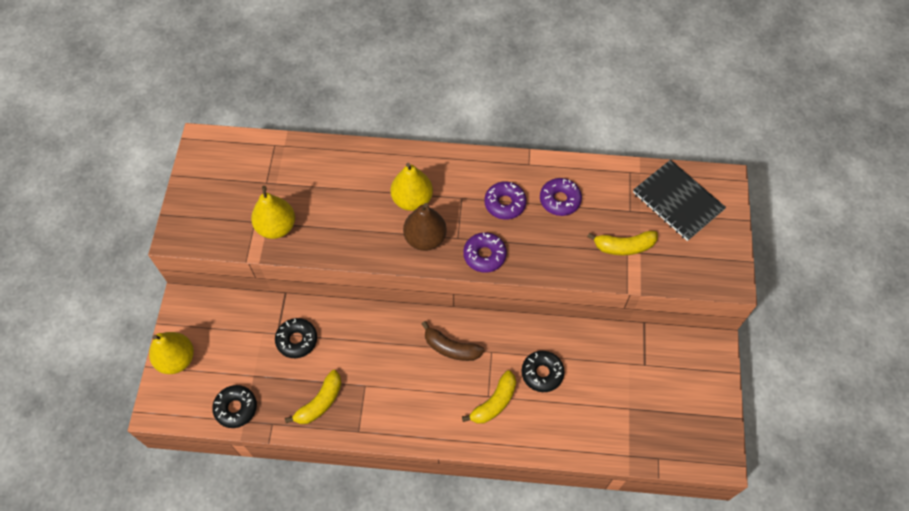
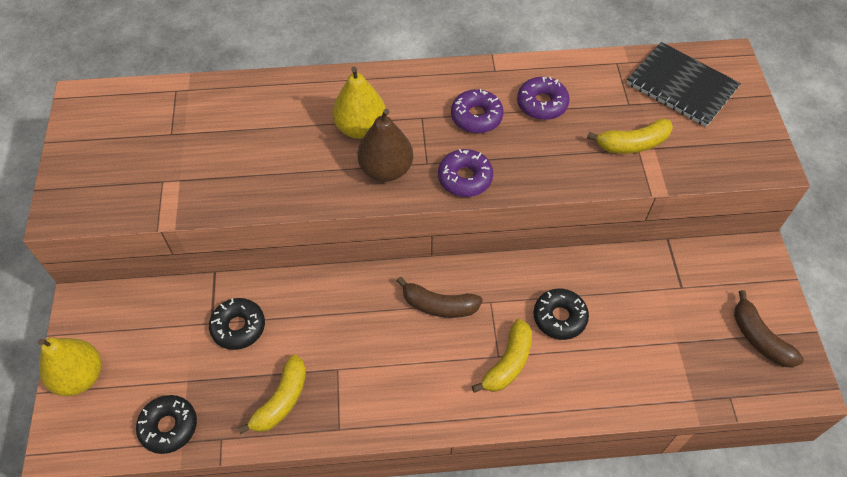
camera: 10 degrees left, 5 degrees down
yellow pear [251,186,295,239] -> none
none -> brown banana [734,290,804,368]

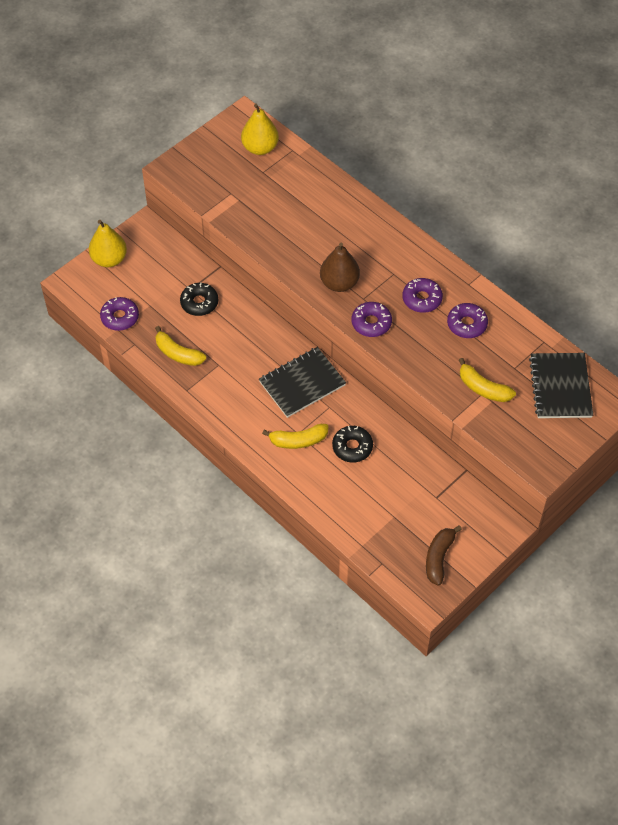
camera: 50 degrees right, 0 degrees up
black donut [136,395,197,454] -> purple donut [100,297,139,331]
yellow banana [237,354,306,434] -> yellow banana turned 45 degrees clockwise [155,326,206,366]
yellow pear [332,66,386,139] -> yellow pear moved to [241,104,279,155]
brown banana [397,277,483,318] -> black notebook [259,347,346,418]

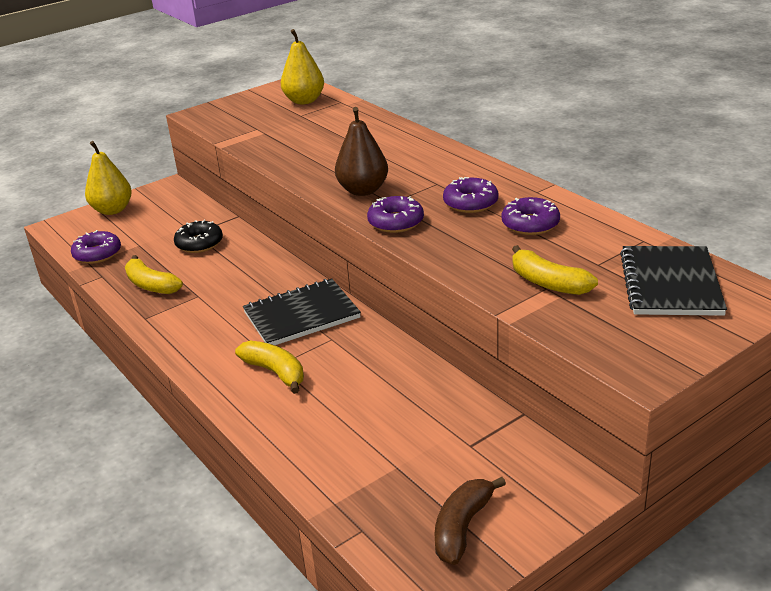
camera: 10 degrees right, 25 degrees down
yellow banana [262,424,329,449] -> yellow banana turned 135 degrees counterclockwise [235,340,304,394]
black donut [332,426,373,463] -> none

